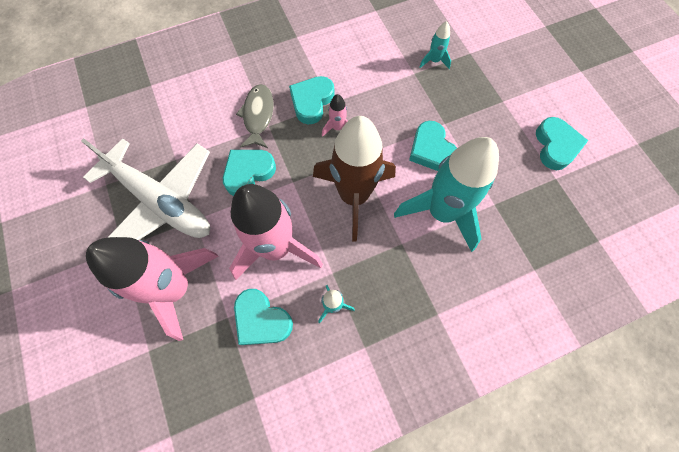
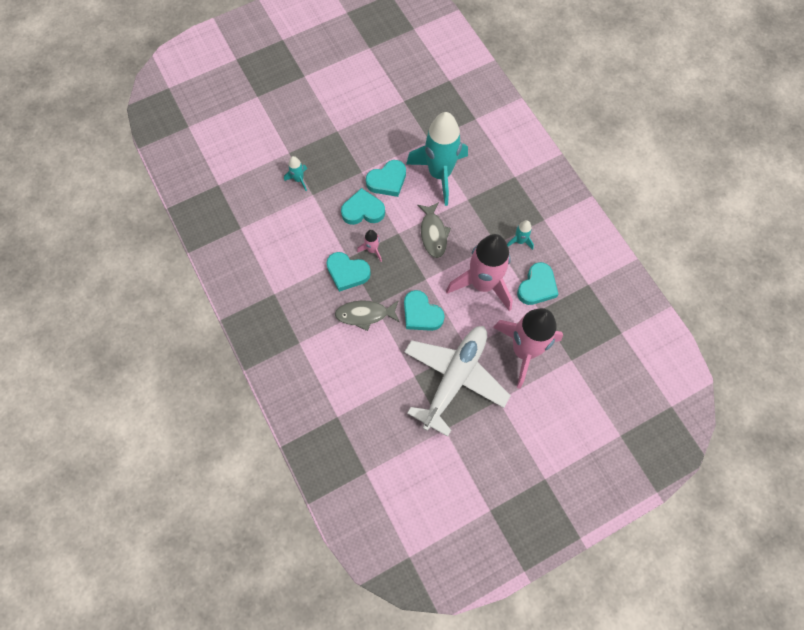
camera: 95 degrees left, 0 degrees up
brown rocket [313,116,396,242] -> grey fish [418,202,451,258]
turquoise heart [536,117,588,170] -> turquoise heart moved to [341,188,385,225]

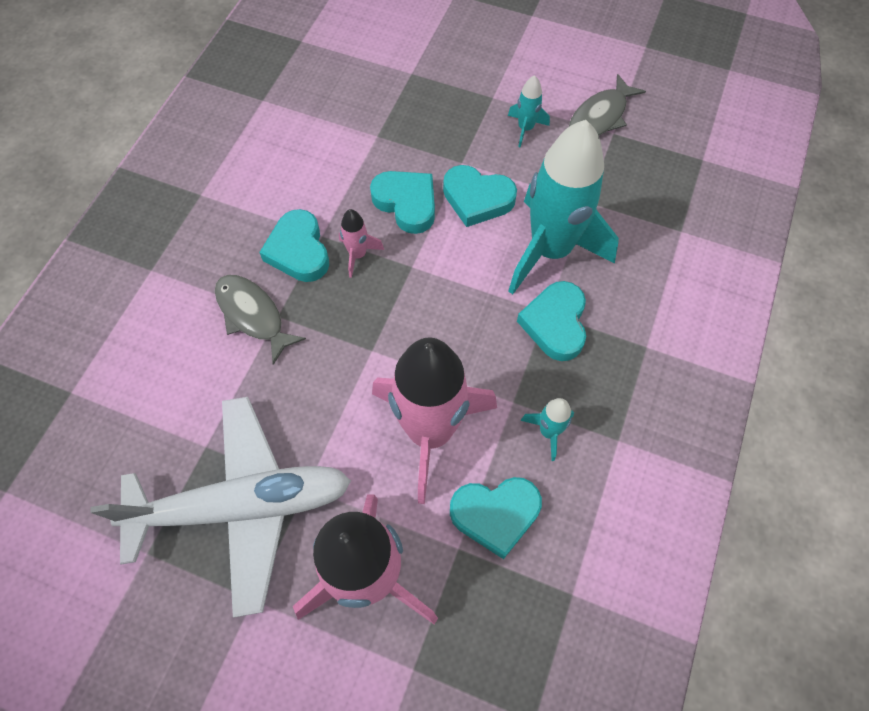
camera: 50 degrees right, 5 degrees down
turquoise rocket [284,156,307,191] -> turquoise rocket moved to [508,75,550,148]
turquoise heart [404,290,445,331] -> turquoise heart moved to [517,281,586,361]
grey fish [418,202,451,258] -> grey fish moved to [569,74,646,136]

